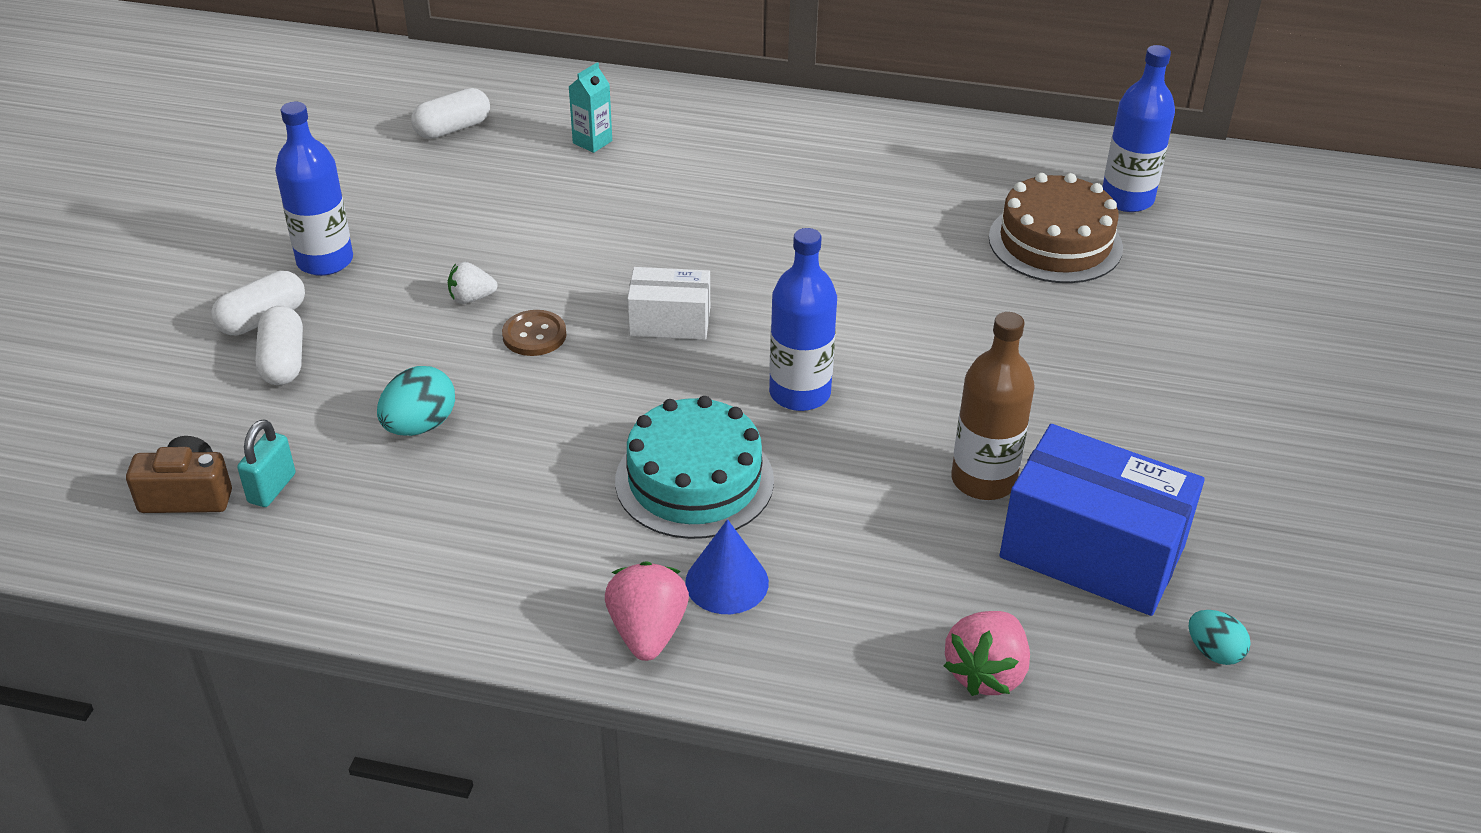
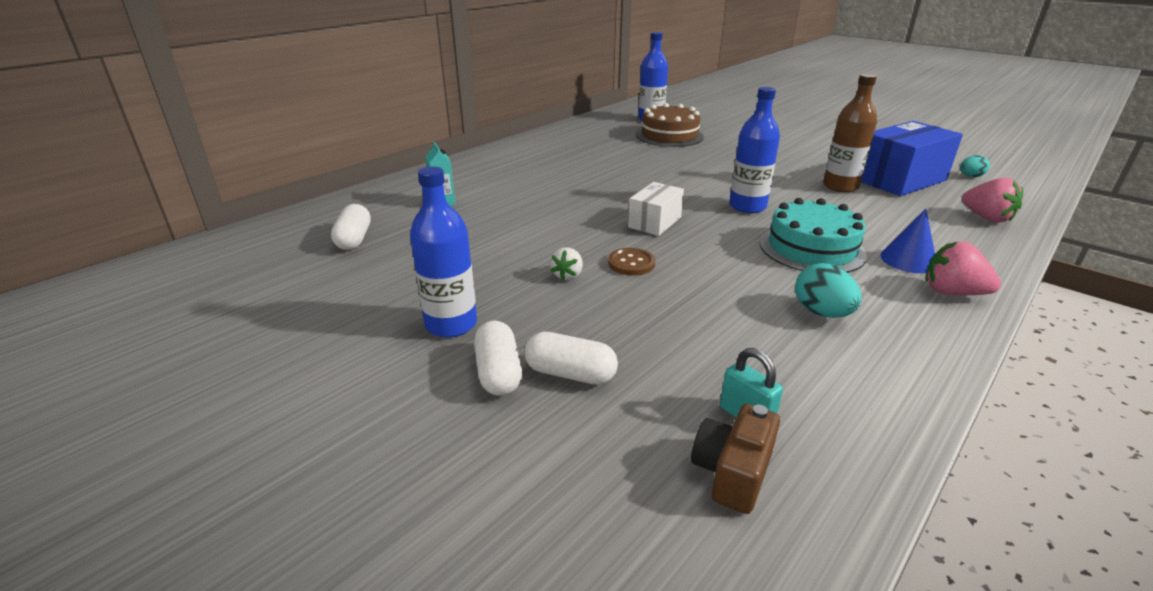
camera: 60 degrees left, 10 degrees down
turquoise egg [377,366,455,436] -> turquoise egg moved to [795,263,862,318]

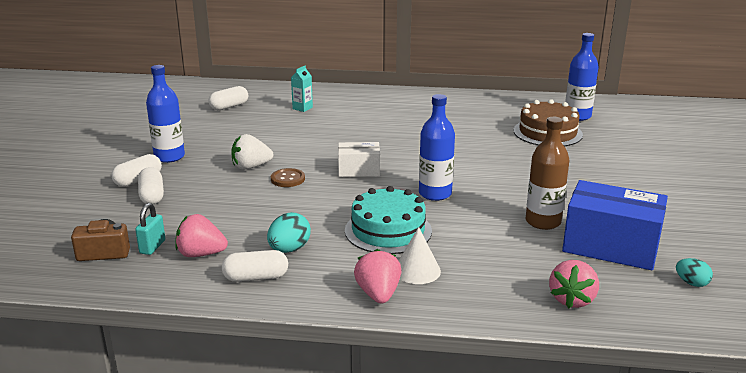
camera: 55 degrees right, 5 degrees down
white strawberry [550,247,583,280] -> white strawberry [231,134,273,170], size x1.59
blue cone [880,209,935,273] -> white cone [399,227,441,284]
none -> pink strawberry [175,214,228,257]
none -> white capsule [222,250,288,282]

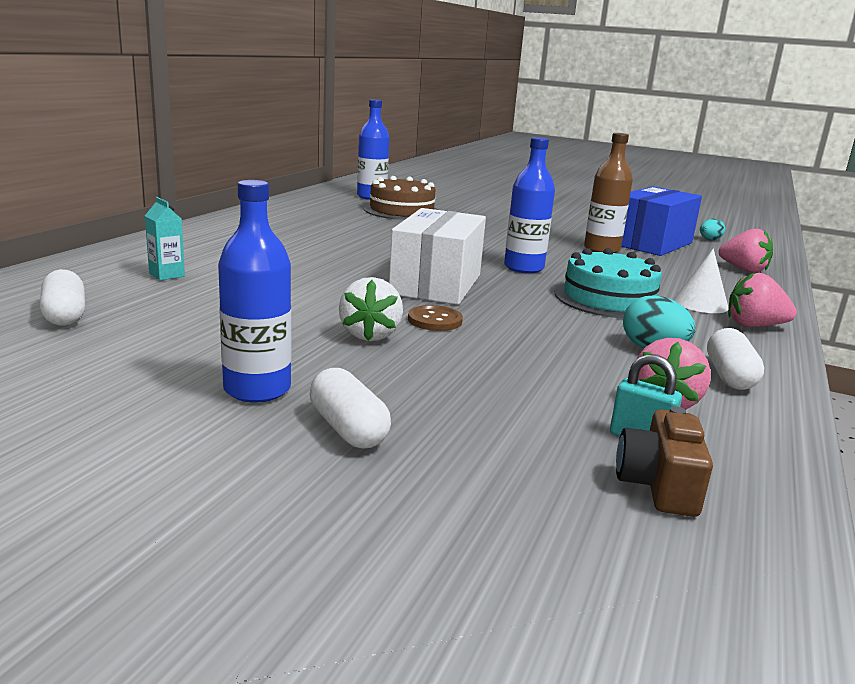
camera: 75 degrees left, 5 degrees down
white capsule [138,167,164,204] -> none
white box [338,142,380,177] -> white box [389,208,486,305], size x1.76

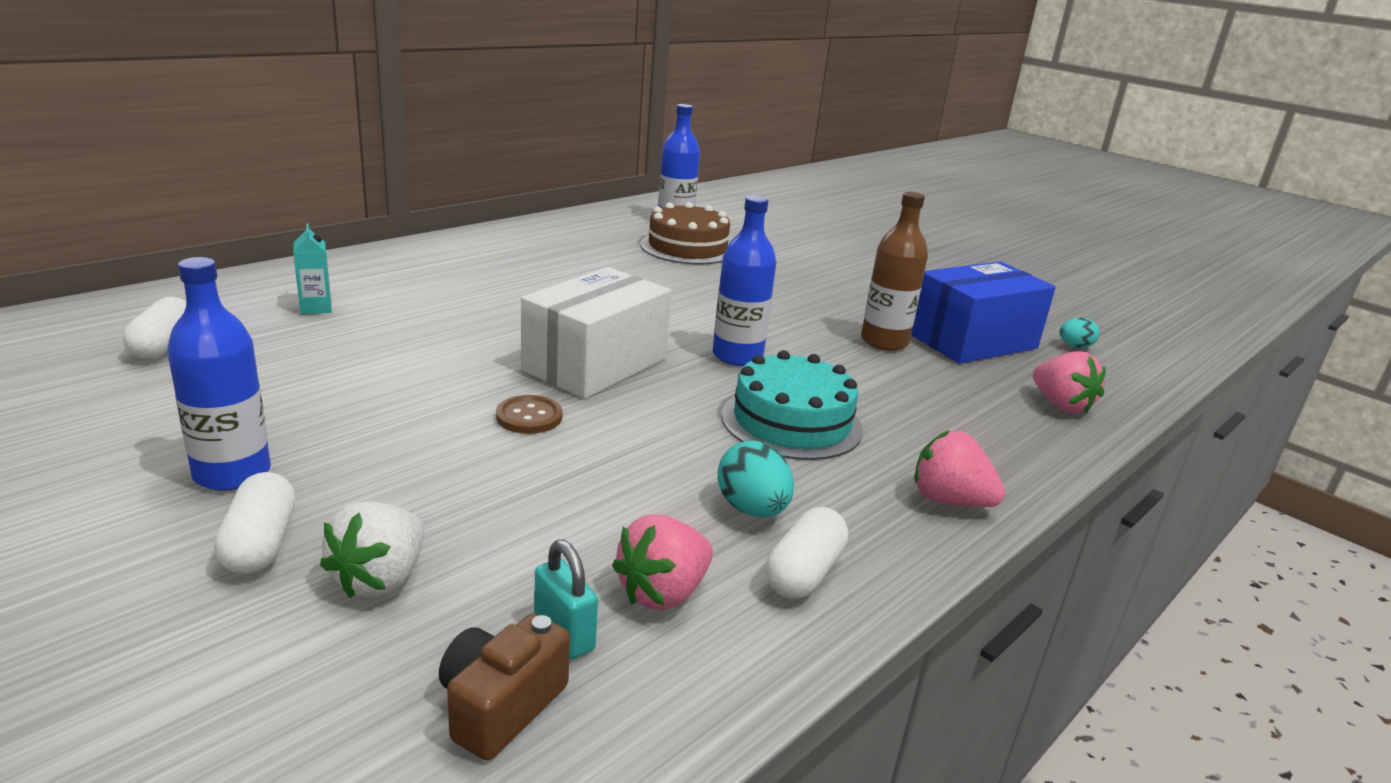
camera: 20 degrees right, 5 degrees up
white strawberry [339,277,403,341] -> white strawberry moved to [320,501,424,598]
white cone [673,248,729,313] -> none

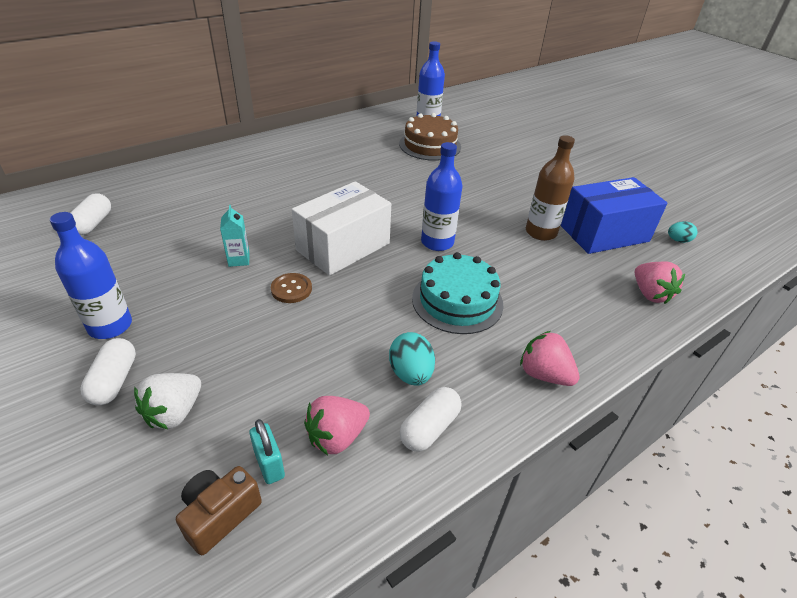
camera: 10 degrees right, 15 degrees up
turquoise carton [293,223,332,314] -> turquoise carton moved to [220,205,250,267]

